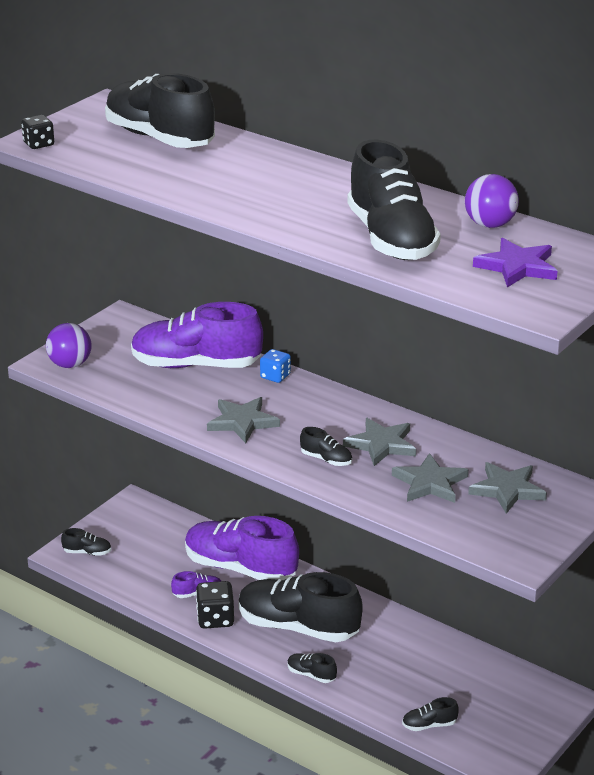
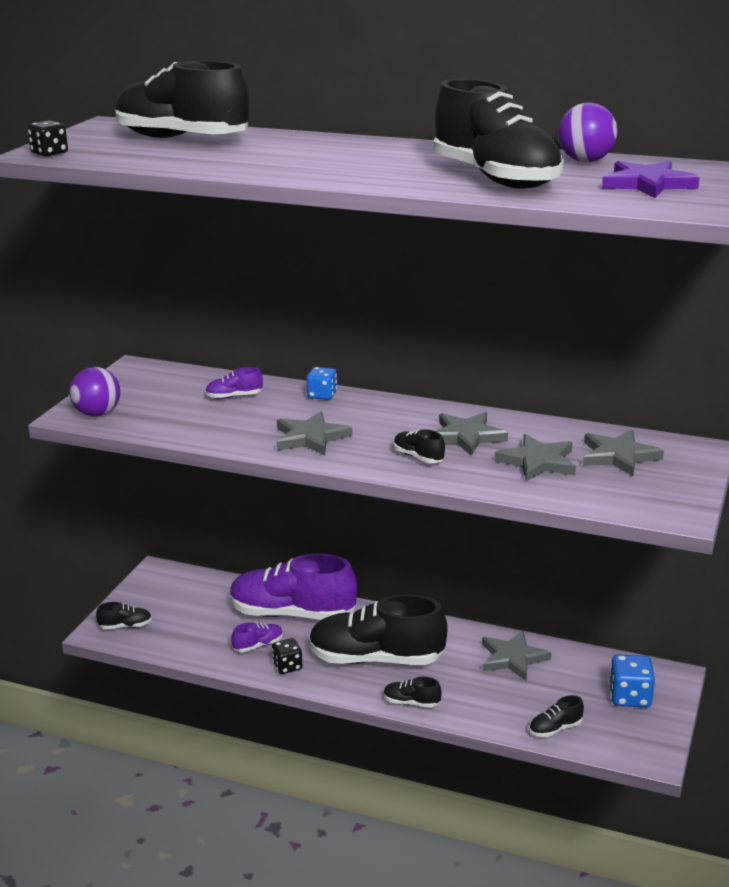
camera: 15 degrees left, 5 degrees down
purple shoe [131,302,263,368] -> purple shoe [205,367,263,399], size x0.41
black dice [196,581,234,629] -> black dice [272,638,302,674], size x0.66
black shoe [300,427,352,466] -> black shoe turned 150 degrees counterclockwise [394,429,445,463]
none -> grey star [482,630,552,681]
none -> blue dice [609,655,655,707]

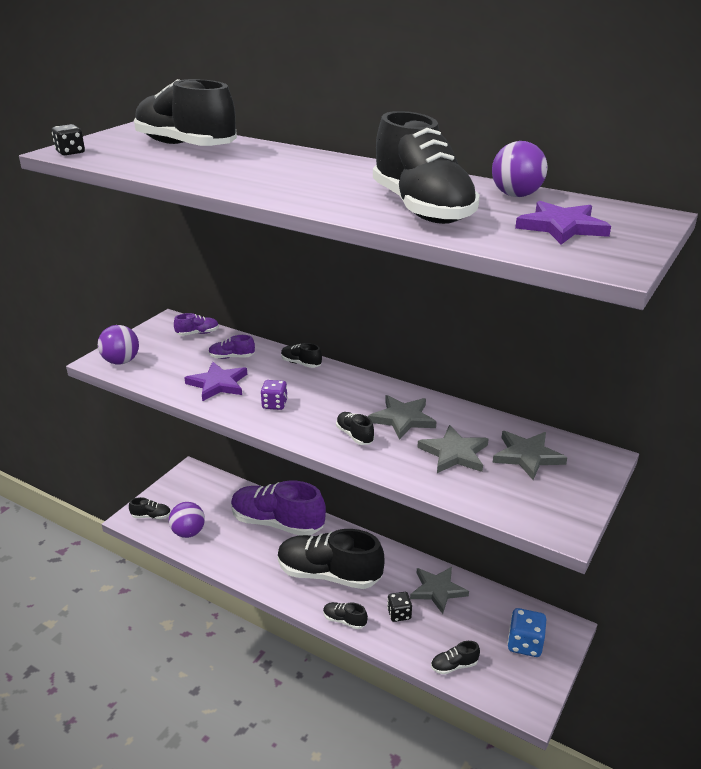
camera: 10 degrees right, 5 degrees up
purple shoe [231,622,283,652] -> purple shoe moved to [174,313,219,336]
black dice [272,638,302,674] -> black dice moved to [387,592,412,622]
grey star [277,411,352,455] -> purple dice [261,380,288,410]
blue dice [307,367,337,400] -> black shoe [281,343,322,368]
none -> purple ball [169,502,205,538]
none -> purple star [185,362,247,402]

